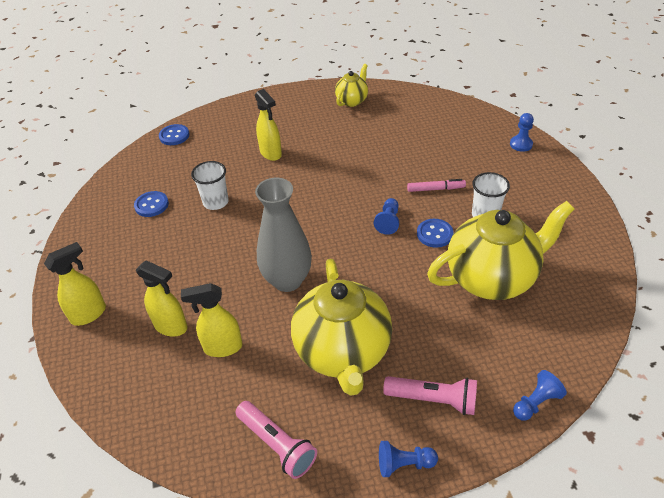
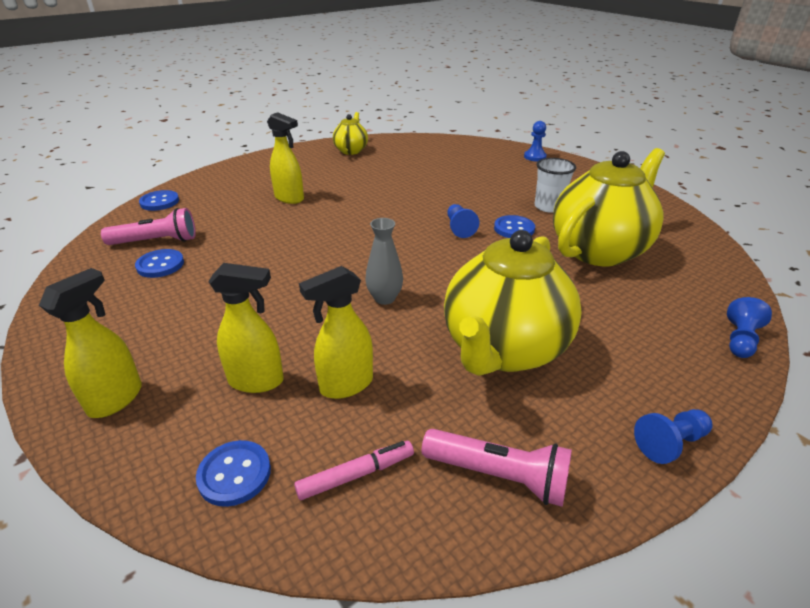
camera: 25 degrees left, 10 degrees down
white cup [191,161,229,210] -> none
grey vase [255,178,312,292] -> grey vase [365,218,403,305], size x0.54
yellow teapot [291,259,392,396] -> yellow teapot turned 60 degrees clockwise [444,230,582,376]
pink flashlight [383,376,477,415] -> pink flashlight moved to [101,208,196,245]
pink marker [407,179,466,192] -> pink marker moved to [294,441,414,500]
none -> blue button [196,440,271,507]

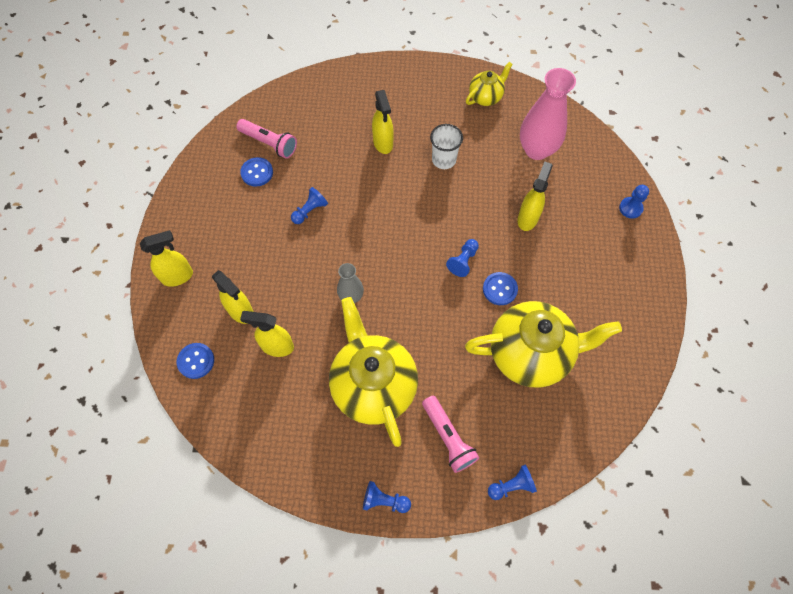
camera: 40 degrees right, 30 degrees up
blue button [139,190,179,211] -> none
pink marker [294,441,414,500] -> none
pink flashlight [422,429,572,507] -> pink flashlight moved to [422,396,479,473]
yellow teapot [444,230,582,376] -> yellow teapot turned 90 degrees clockwise [329,297,418,447]
white cup [534,158,576,213] -> white cup moved to [430,124,463,169]
none -> blue pawn [291,187,328,224]
none -> yellow spray bottle [517,161,553,231]
none -> pink vase [520,68,576,160]

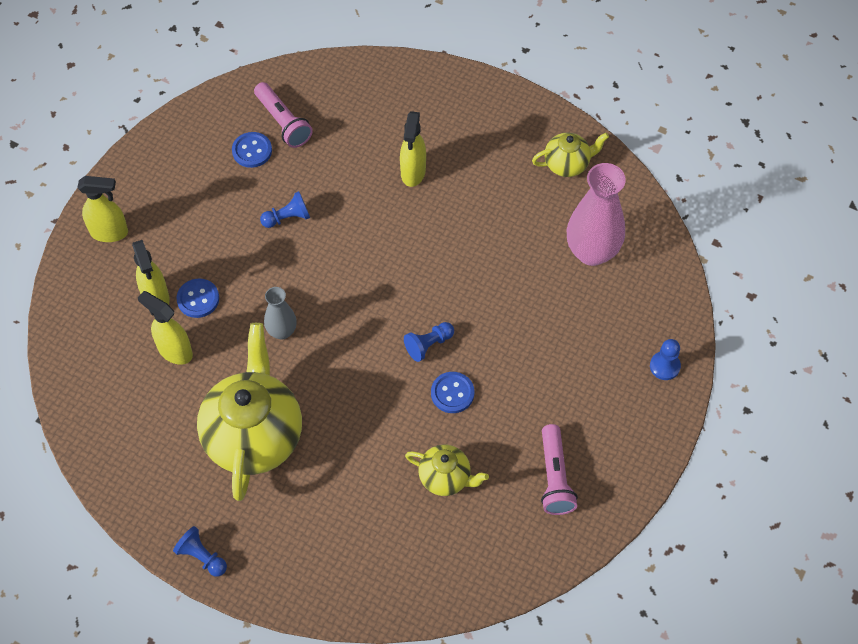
camera: 25 degrees right, 5 degrees down
blue button [177,343,214,379] -> blue button moved to [176,278,219,318]
pink flashlight [422,396,479,473] -> pink flashlight moved to [541,424,578,515]
white cup [430,124,463,169] -> none
yellow teapot [465,301,622,388] -> yellow teapot [405,444,489,496], size x0.50
blue pawn [488,465,537,500] -> none
yellow spray bottle [517,161,553,231] -> none

